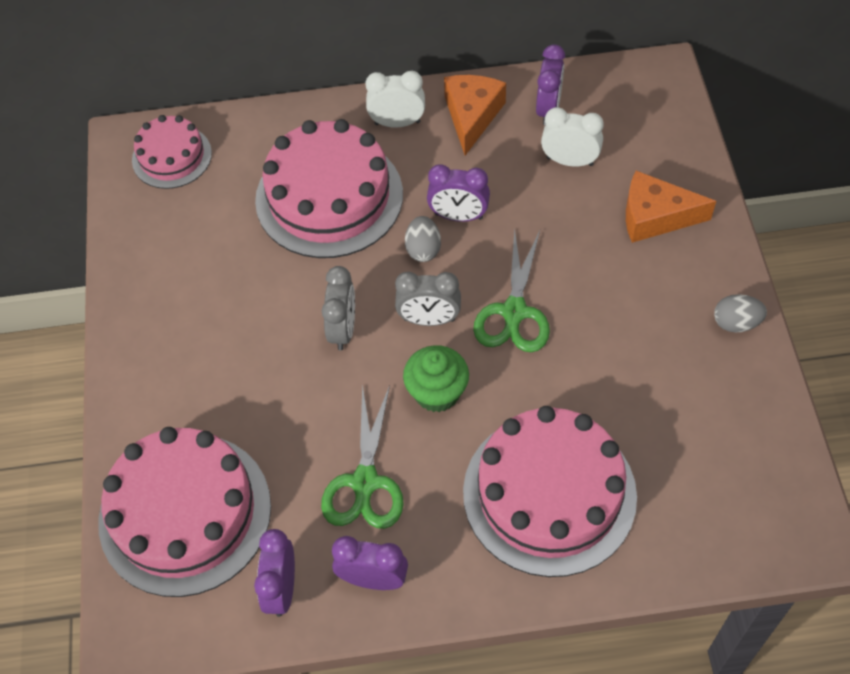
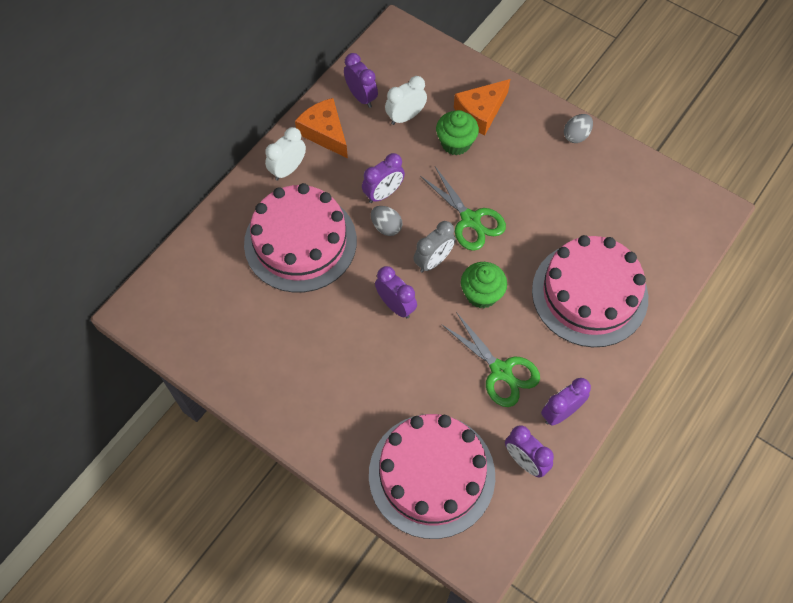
camera: 50 degrees left, 5 degrees up
pink cake [132,115,212,189] -> none
grey clock [322,266,355,350] -> purple clock [375,266,417,318]
none -> green cupcake [436,110,479,155]

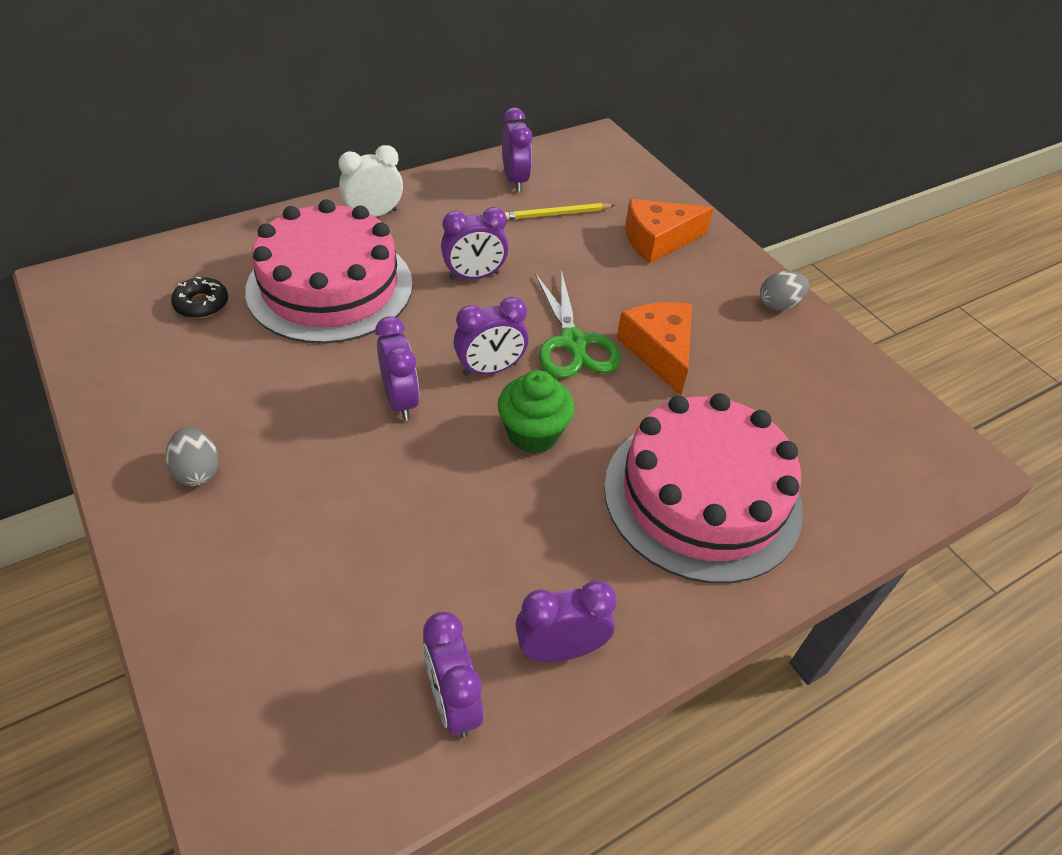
camera: 20 degrees right, 15 degrees down
orange cheese [295,98,348,158] -> orange cheese moved to [617,302,692,396]
pink cake [369,414,495,539] -> none
grey egg [371,206,403,236] -> grey egg moved to [166,427,219,487]
white clock [385,76,427,125] -> yellow pencil [504,203,615,220]
grey clock [414,221,456,273] -> purple clock [454,297,529,376]
green cupcake [436,110,479,155] -> none
green scissors [441,312,540,407] -> none
none -> black donut [171,277,228,318]

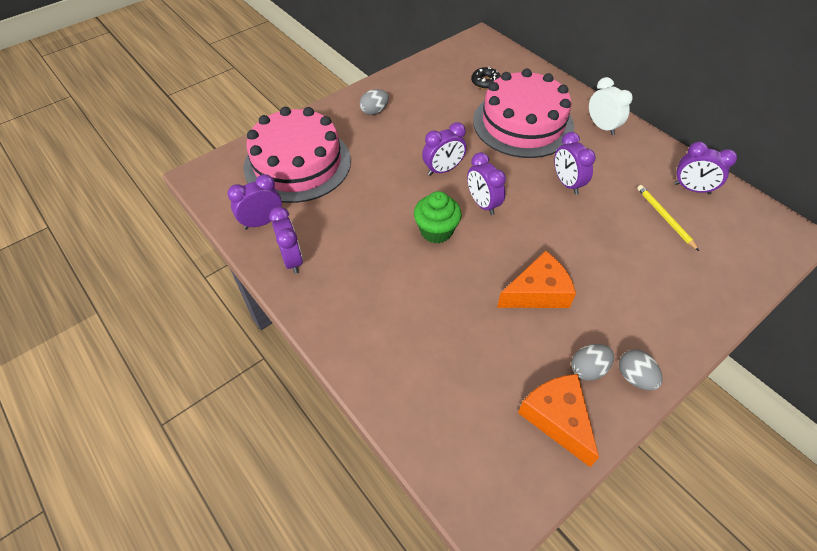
camera: 85 degrees right, 5 degrees up
purple clock [502,108,532,192] -> purple clock turned 45 degrees clockwise [674,142,737,194]
green scissors [535,270,621,378] -> none
pink cake [604,393,803,583] -> pink cake moved to [244,107,351,203]
orange cheese [625,199,713,264] -> orange cheese moved to [518,374,599,467]
none -> grey egg [571,344,614,381]

